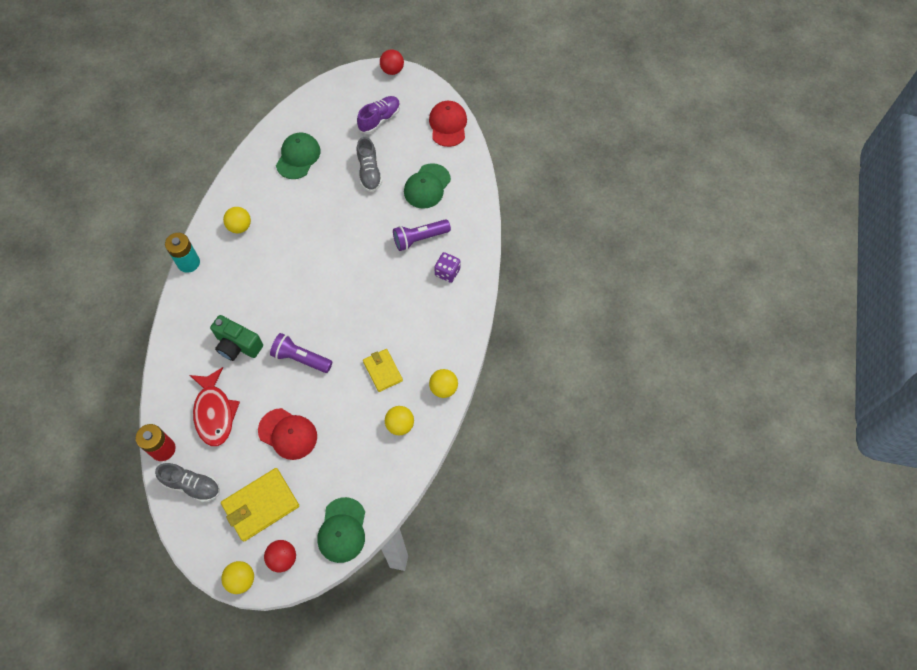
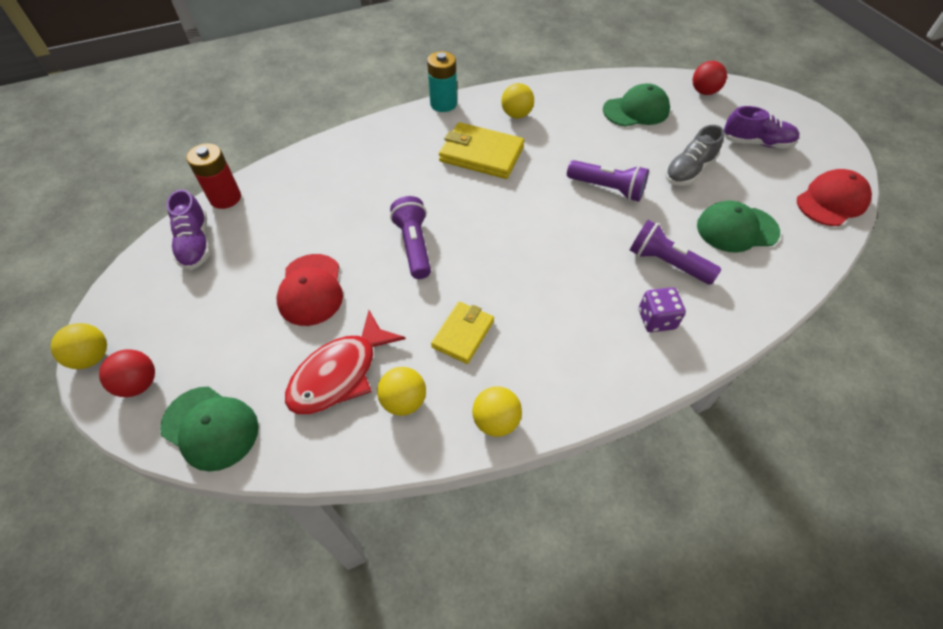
camera: 55 degrees right, 10 degrees down
grey shoe [155,463,220,502] -> purple shoe [166,189,210,270]
red fish [190,367,240,446] -> red fish moved to [285,310,406,414]
green camera [210,315,263,361] -> none
yellow wallet [221,468,299,542] -> yellow wallet moved to [439,122,524,179]
green cap [317,497,365,563] -> green cap turned 120 degrees counterclockwise [160,386,259,472]
red ball [380,49,404,75] -> red ball moved to [693,61,727,95]
none -> purple flashlight [567,160,649,202]

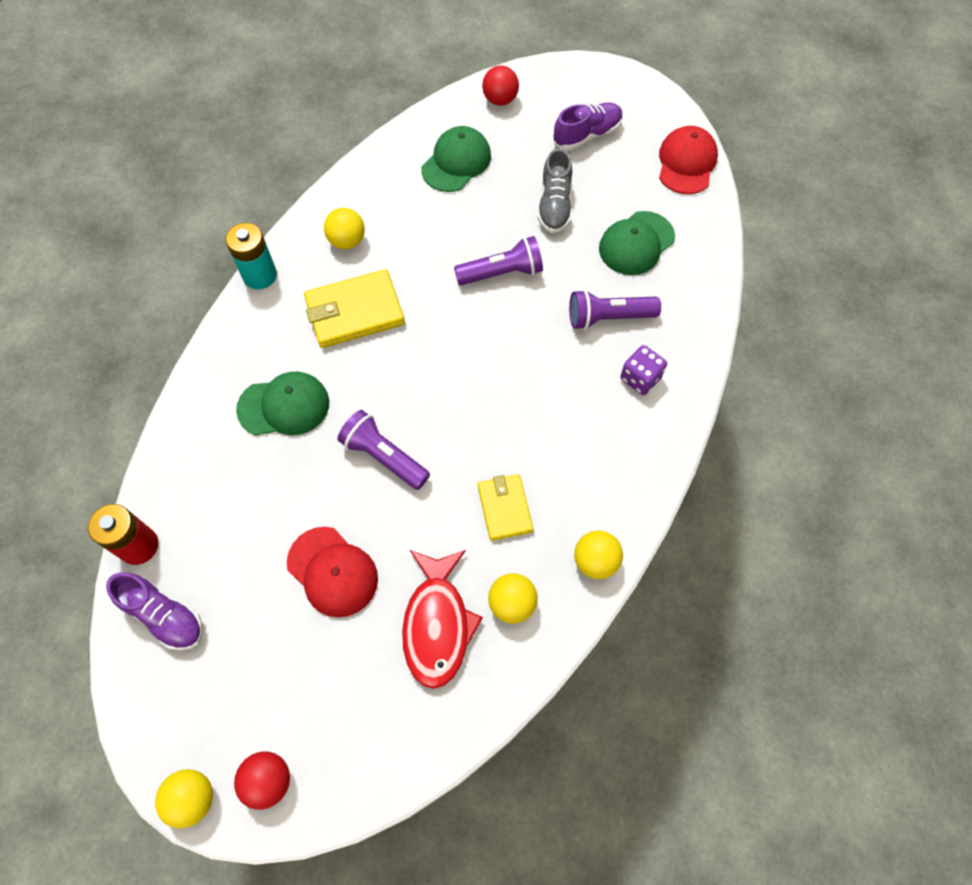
camera: 40 degrees left, 10 degrees up
green cap [160,386,259,472] -> green cap moved to [236,372,329,435]

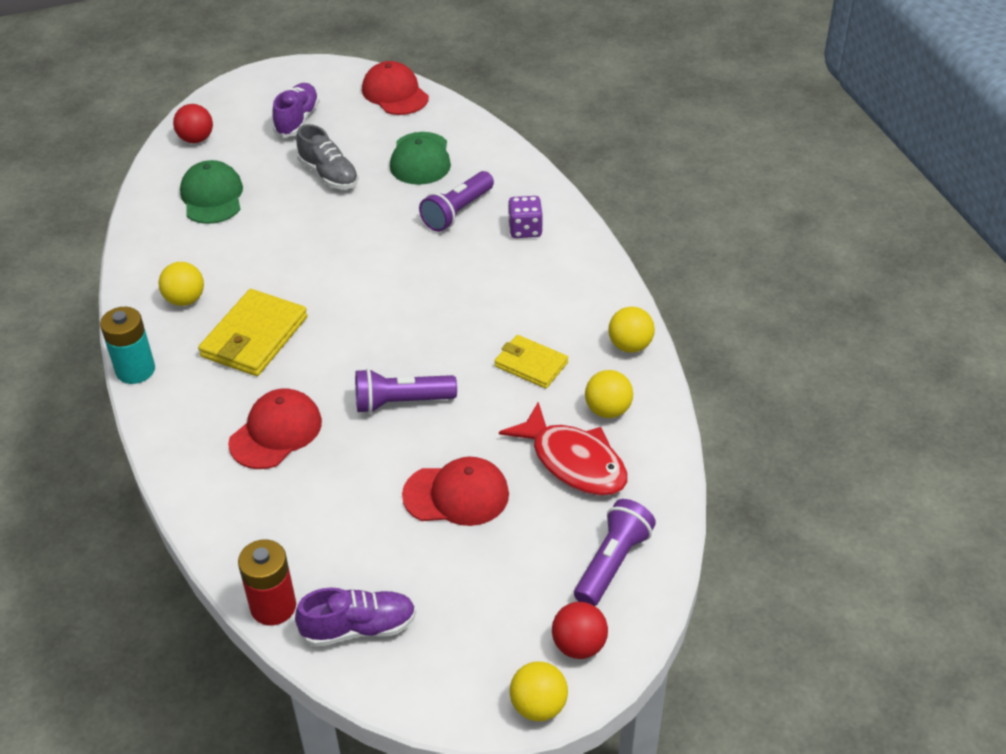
camera: 45 degrees left, 20 degrees down
green cap [236,372,329,435] -> red cap [228,388,322,469]
purple flashlight [454,236,543,285] -> purple flashlight moved to [574,499,656,606]

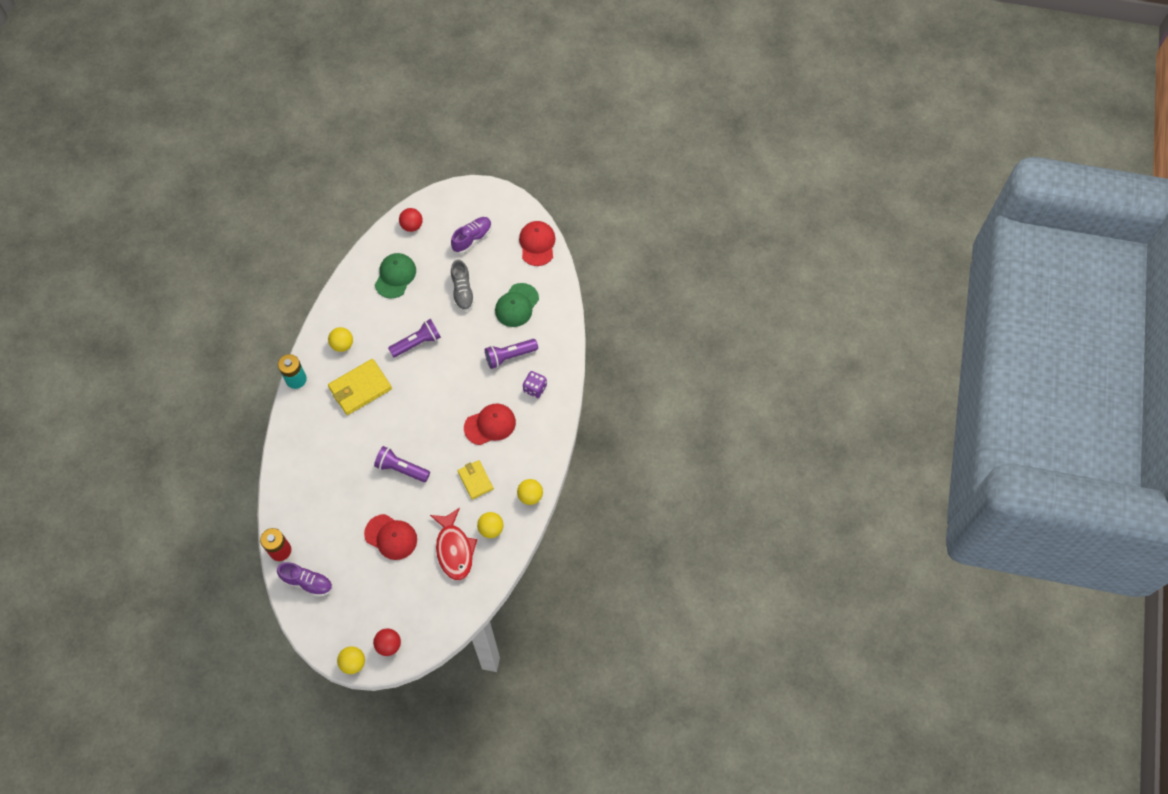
camera: 30 degrees right, 20 degrees up
red cap [228,388,322,469] -> red cap moved to [464,404,516,445]
purple flashlight [574,499,656,606] -> purple flashlight moved to [388,319,441,357]

